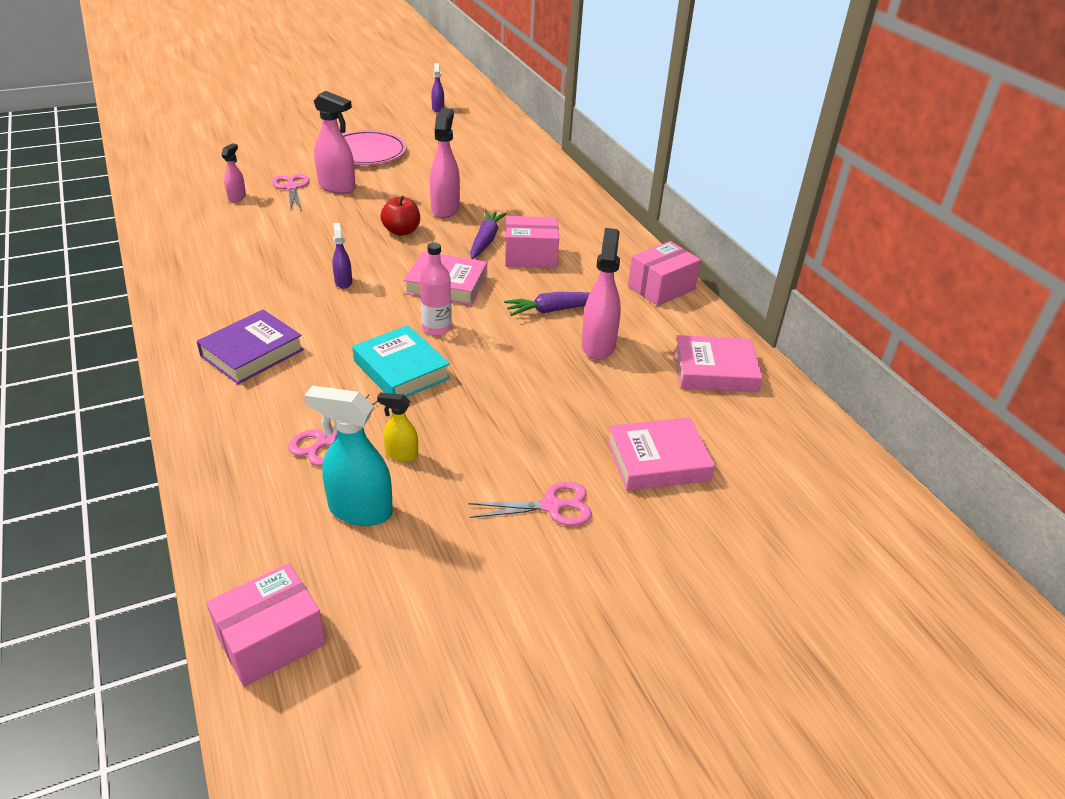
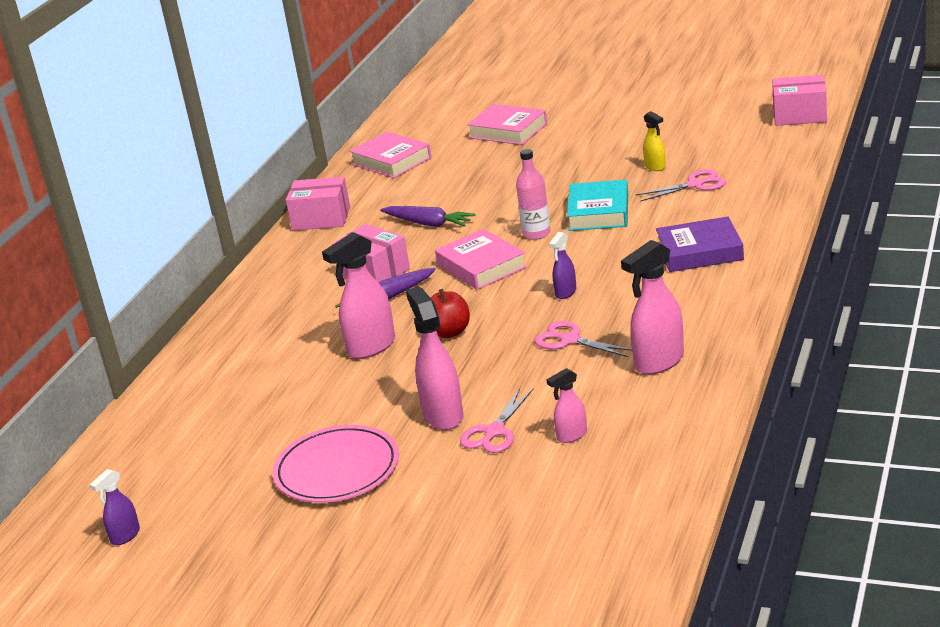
camera: 130 degrees left, 10 degrees down
turquoise spray bottle [304,386,393,526] -> none
pink scissors [468,482,592,526] -> pink scissors moved to [534,321,632,357]
pink spray bottle [582,228,621,360] -> pink spray bottle moved to [621,240,684,375]

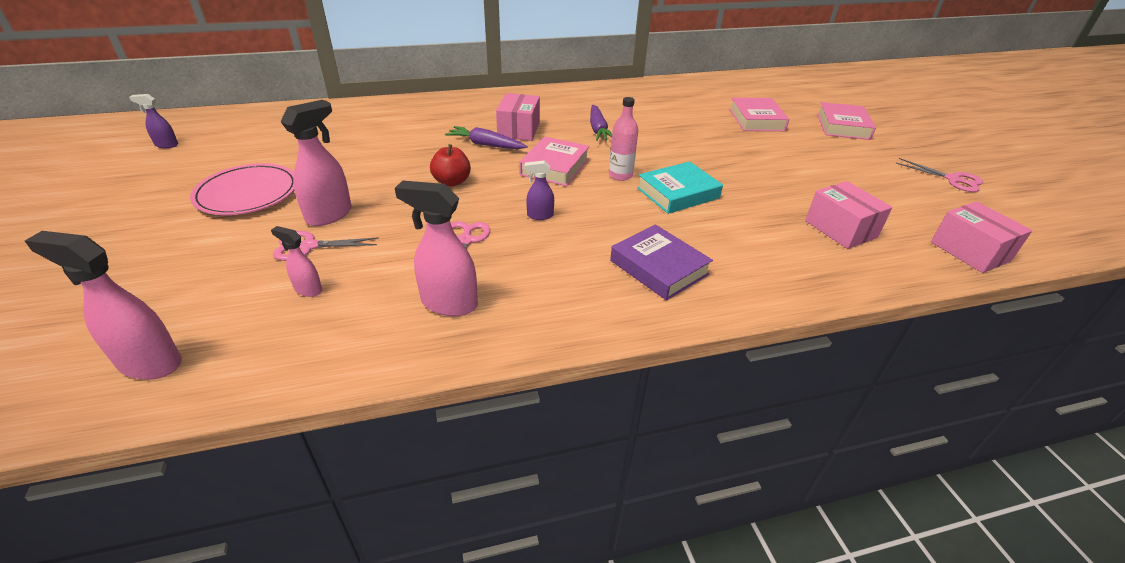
camera: 50 degrees right, 10 degrees up
pink box [286,177,350,231] -> pink box moved to [805,181,892,249]
pink spray bottle [322,232,395,359] -> pink spray bottle moved to [25,231,182,380]
pink book [349,131,432,178] -> pink book moved to [817,102,876,140]
pink scissors [635,169,726,202] -> pink scissors moved to [896,158,983,192]
yellow spray bottle [643,111,666,171] -> none

